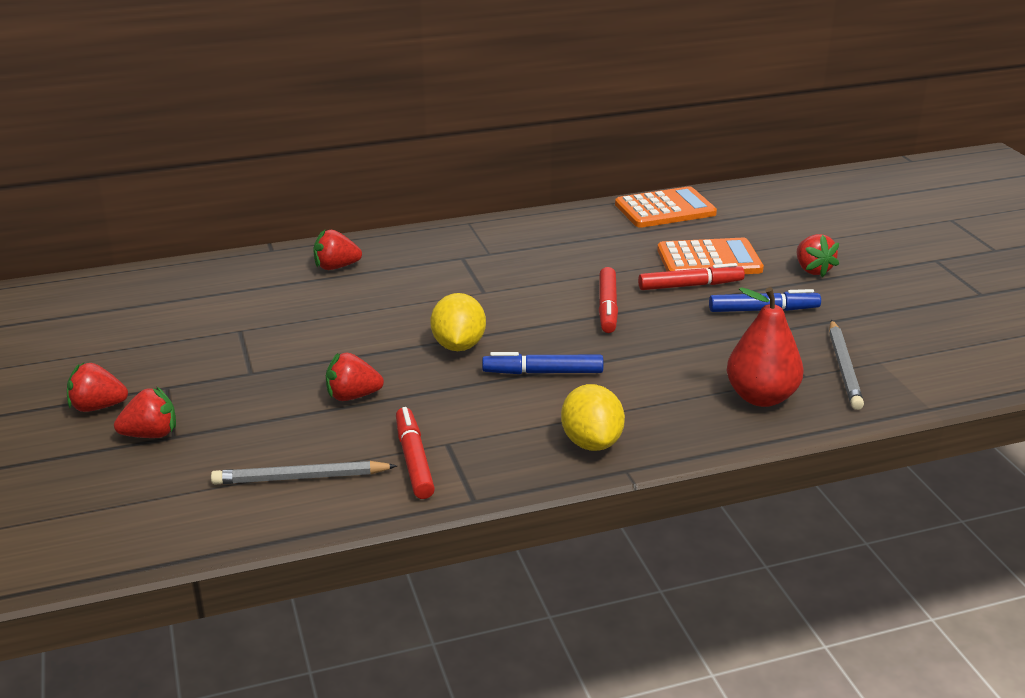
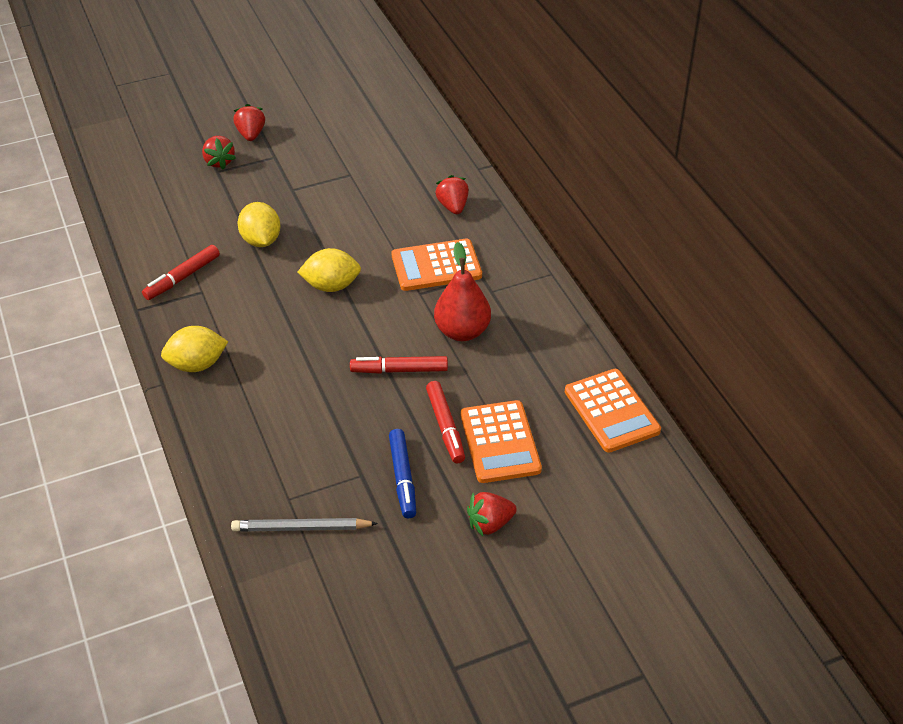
camera: 85 degrees right, 15 degrees up
grey pencil [211,461,397,484] -> none
red strawberry [326,353,384,401] -> yellow lemon [238,202,280,247]
red marker [396,407,435,499] -> red marker turned 150 degrees clockwise [142,245,220,300]
blue marker [482,352,604,374] -> none
red pear [727,287,803,407] -> red pear moved to [434,242,491,341]
none -> orange calculator [392,238,482,291]

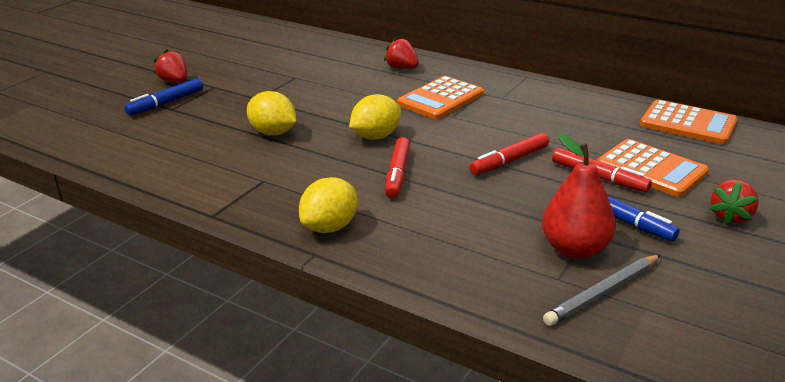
camera: 35 degrees left, 15 degrees down
red marker [142,245,220,300] -> red marker moved to [385,137,410,198]
red strawberry [202,136,236,170] -> blue marker [124,78,203,116]
red pear [434,242,491,341] -> red pear moved to [542,133,616,259]

